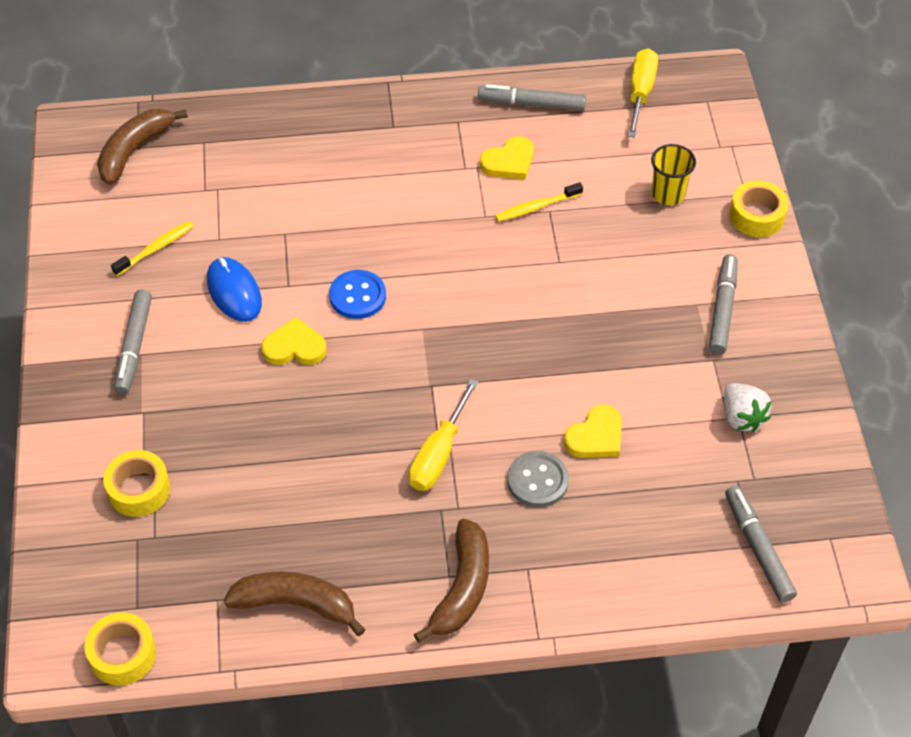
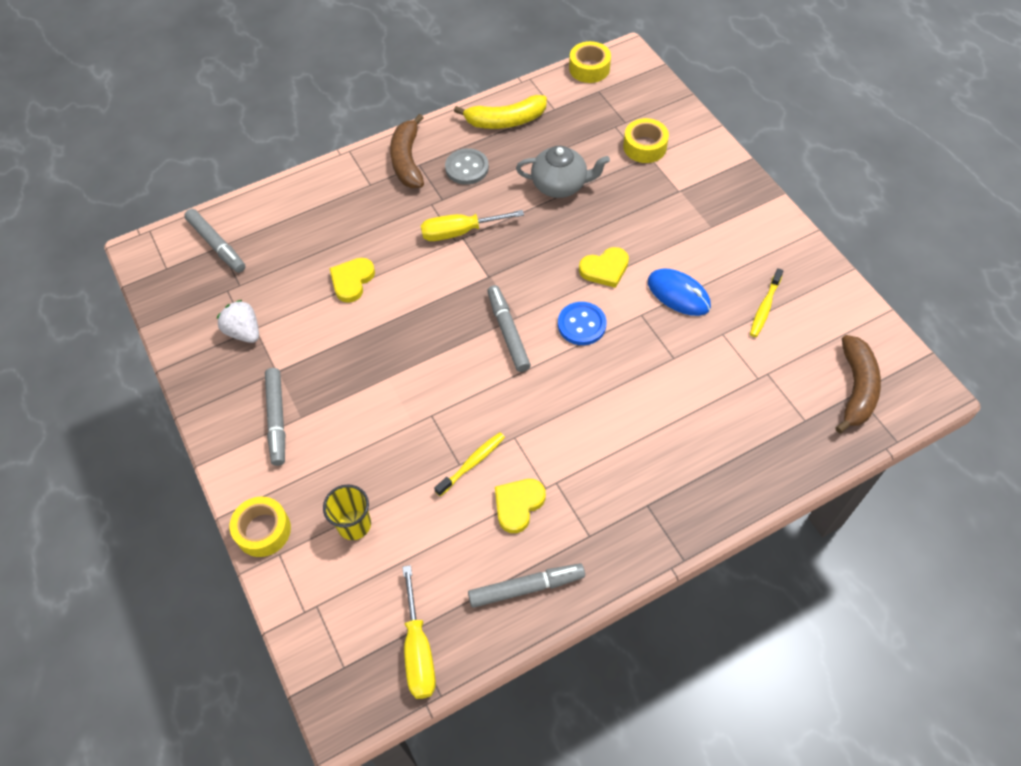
camera: 160 degrees right, 5 degrees up
grey marker [114,290,152,394] -> grey marker moved to [487,285,531,372]
brown banana [224,571,365,636] -> yellow banana [454,95,547,129]
yellow screwdriver [409,379,478,491] -> yellow screwdriver turned 105 degrees counterclockwise [421,210,524,241]
grey button [507,451,569,507] -> grey button moved to [445,148,489,185]
none -> grey teapot [516,146,610,198]

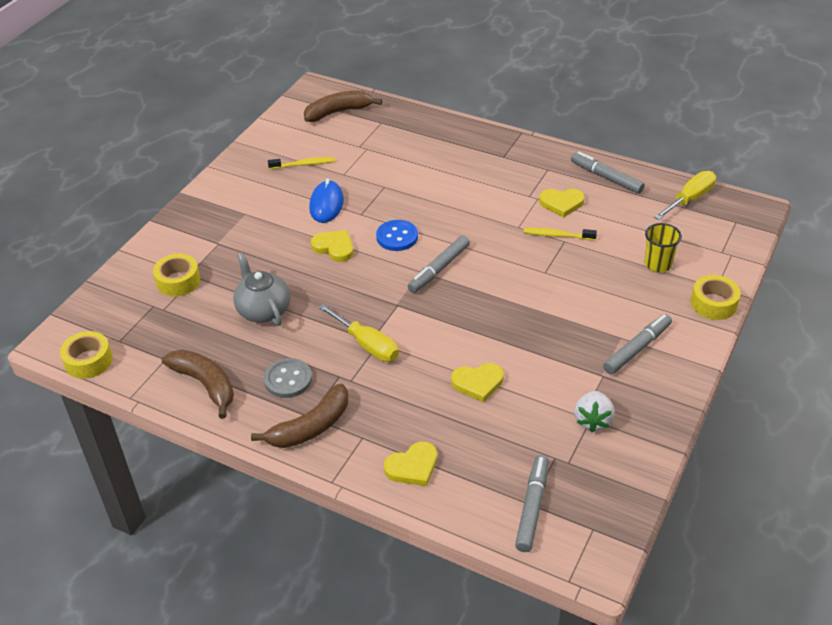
camera: 125 degrees left, 15 degrees down
yellow banana [454,95,547,129] -> brown banana [162,350,234,419]
none -> yellow heart [384,442,437,486]

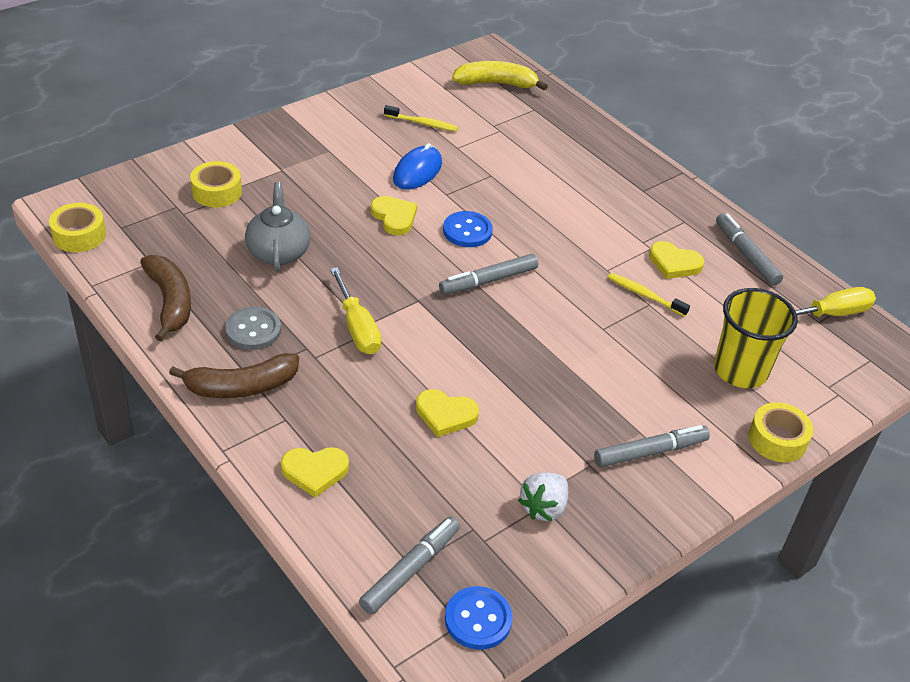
camera: 20 degrees right, 0 degrees up
brown banana [304,91,382,122] -> yellow banana [452,61,548,91]
yellow cup [645,223,682,272] -> yellow cup [714,288,798,388], size x1.60
none -> blue button [445,586,513,650]

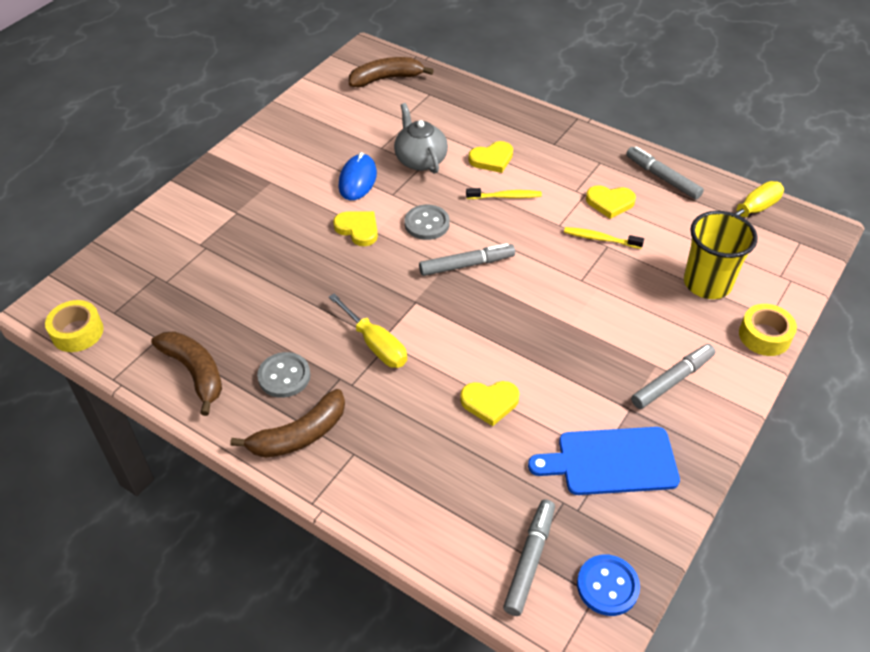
camera: 15 degrees left, 5 degrees up
yellow tape [190,161,242,207] -> none
grey teapot [245,182,311,272] -> grey teapot moved to [394,103,448,174]
yellow heart [281,447,349,497] -> yellow heart moved to [468,141,513,173]
yellow toothbrush [384,105,458,132] -> yellow toothbrush moved to [466,188,542,199]
grey marker [439,254,538,295] -> grey marker turned 150 degrees counterclockwise [419,243,515,276]
blue button [443,211,493,247] -> grey button [405,205,450,240]
yellow banana [452,61,548,91] -> brown banana [349,57,434,87]
white strawberry [518,472,568,521] -> blue cutting board [528,427,680,495]

